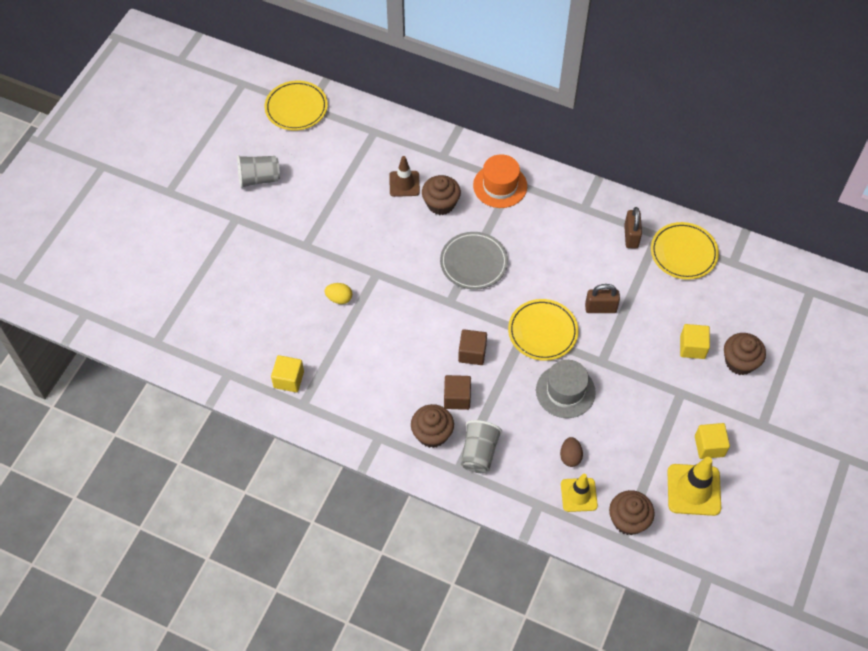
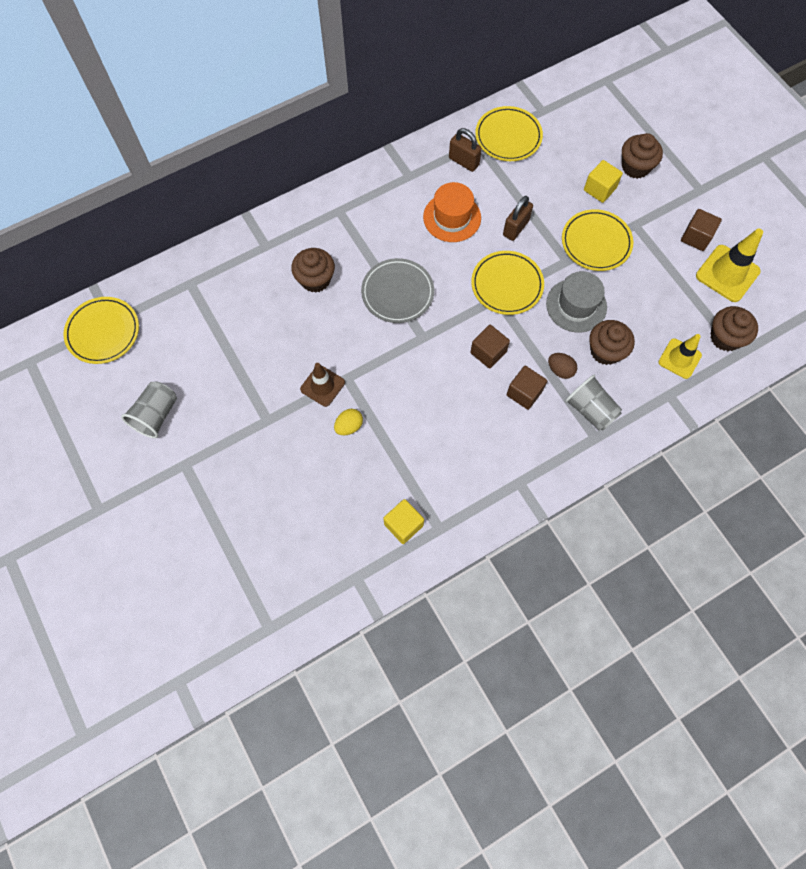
camera: 55 degrees left, 10 degrees up
brown traffic cone [389,156,420,197] -> brown traffic cone moved to [300,363,345,407]
brown cupcake [411,404,454,448] -> brown cupcake moved to [589,320,635,365]
orange hat [473,154,527,208] -> orange hat moved to [423,182,481,242]
brown egg [560,437,583,467] -> brown egg moved to [548,353,577,379]
yellow cube [695,423,730,459] -> brown cube [681,209,722,251]
none -> yellow plate [562,209,633,271]

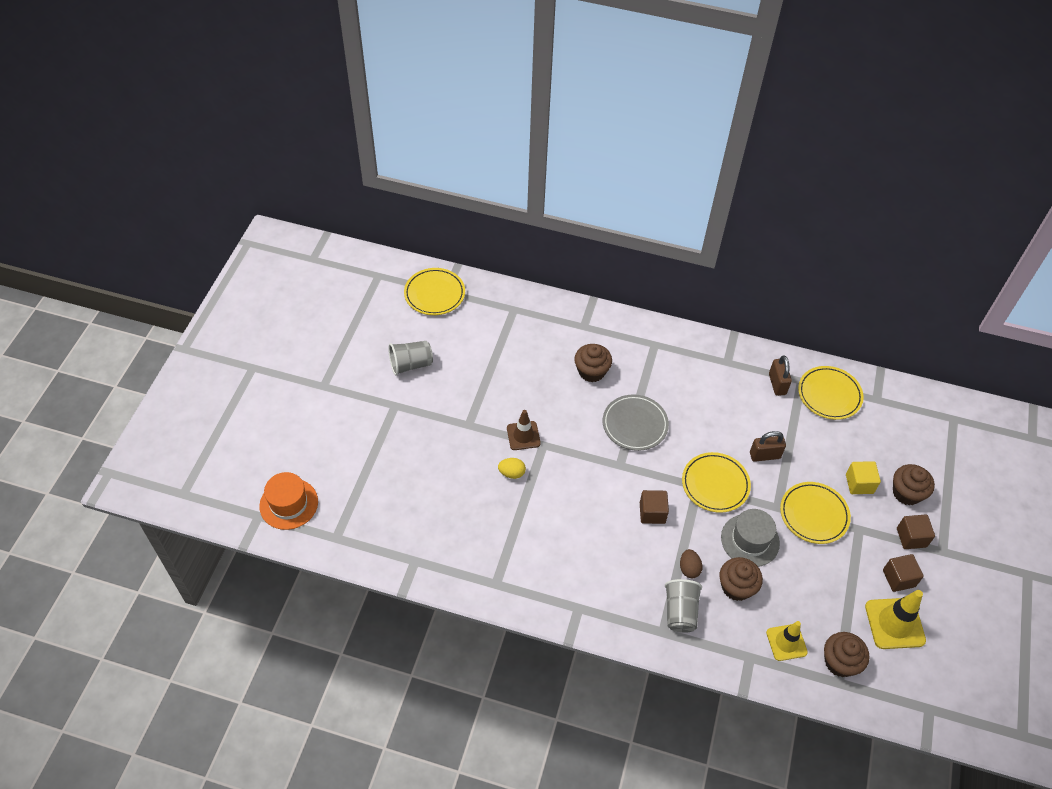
camera: 45 degrees right, 15 degrees down
yellow cube [383,499,424,544] -> none
orange hat [423,182,481,242] -> orange hat moved to [259,472,318,530]
brown cube [507,366,547,410] -> brown cube moved to [897,514,935,549]

